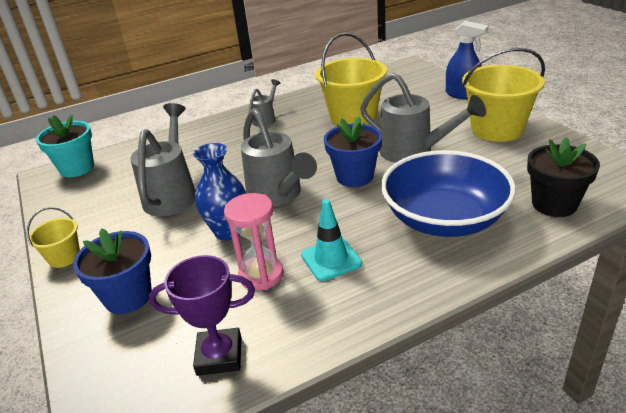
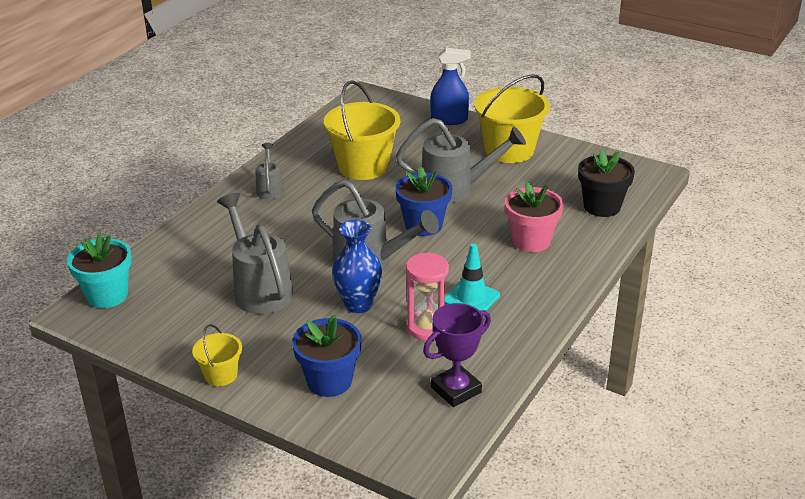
camera: 35 degrees left, 0 degrees up
blue bowl [381,150,516,237] -> pink flower pot [505,182,564,252]

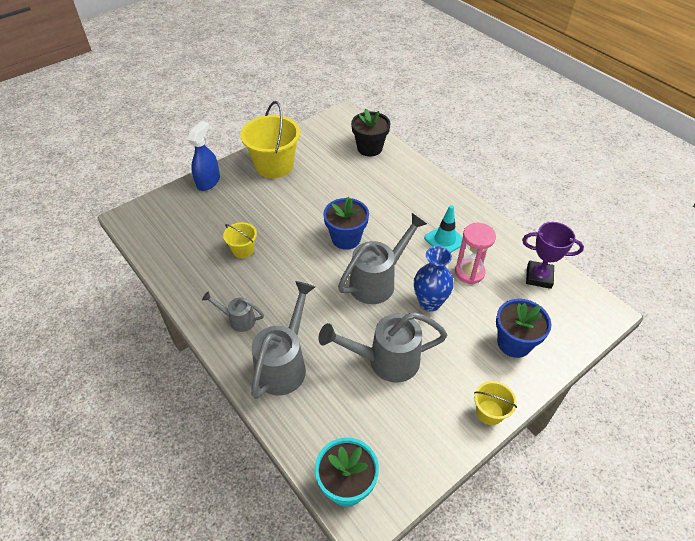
camera: 70 degrees left, 15 degrees up
yellow bucket [324,81,400,180] -> yellow bucket [223,222,257,258], size x0.50
grey watering can [396,118,526,203] -> grey watering can moved to [251,281,315,399]
purple trophy [423,303,491,407] -> purple trophy turned 60 degrees counterclockwise [522,222,584,289]
pink flower pot [505,182,564,252] -> none

